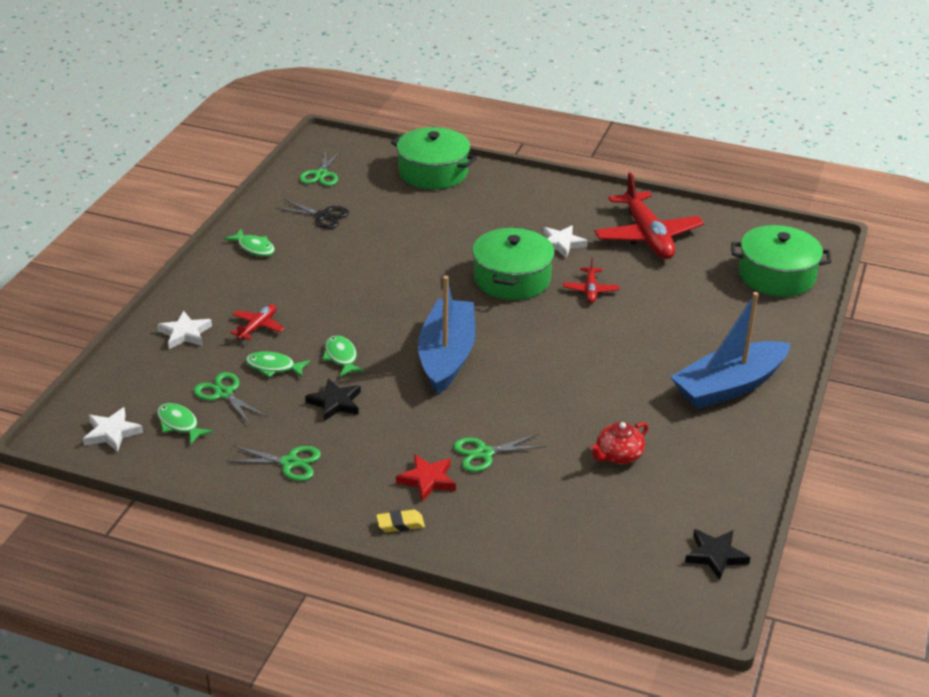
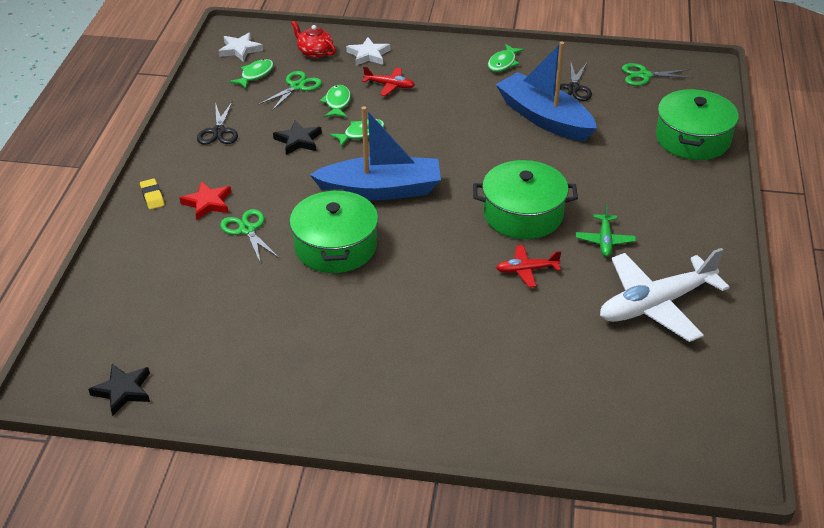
camera: 80 degrees right, 5 degrees up
green scissors [226,446,321,481] -> black scissors [197,102,238,144]
white star [543,225,588,258] -> green plane [576,204,636,257]
red teapot [589,422,648,464] -> red teapot moved to [291,20,336,58]
red plane [594,172,704,259] -> white plane [600,248,730,342]
blue boat [671,292,790,409] -> blue boat moved to [496,42,597,141]
green pot [731,225,832,297] -> green pot moved to [290,189,378,273]

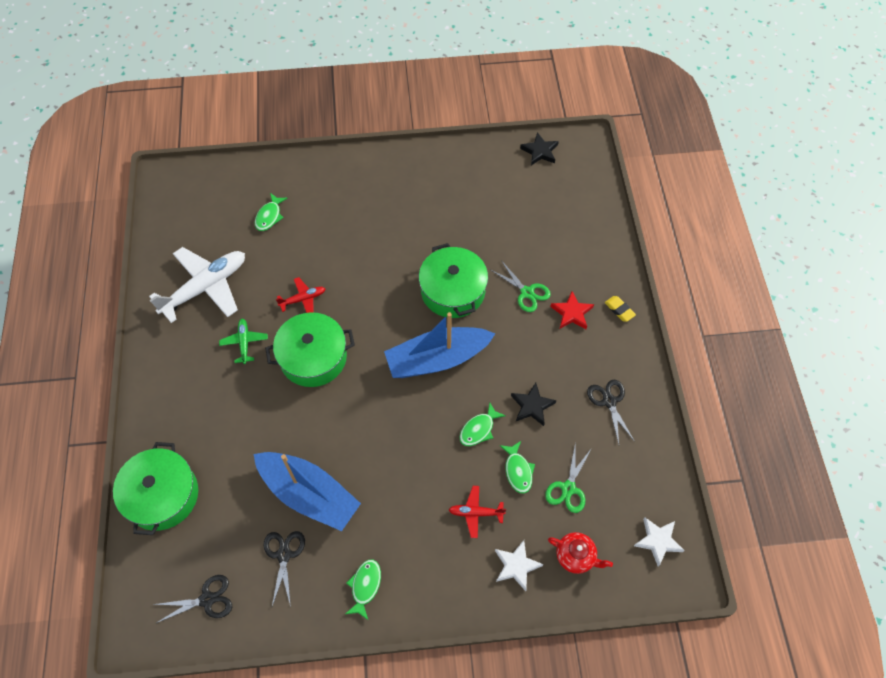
camera: 165 degrees right, 20 degrees up
green fish [229,59,274,89] -> green fish moved to [255,193,288,231]
green scissors [622,63,693,86] -> black scissors [153,575,232,623]

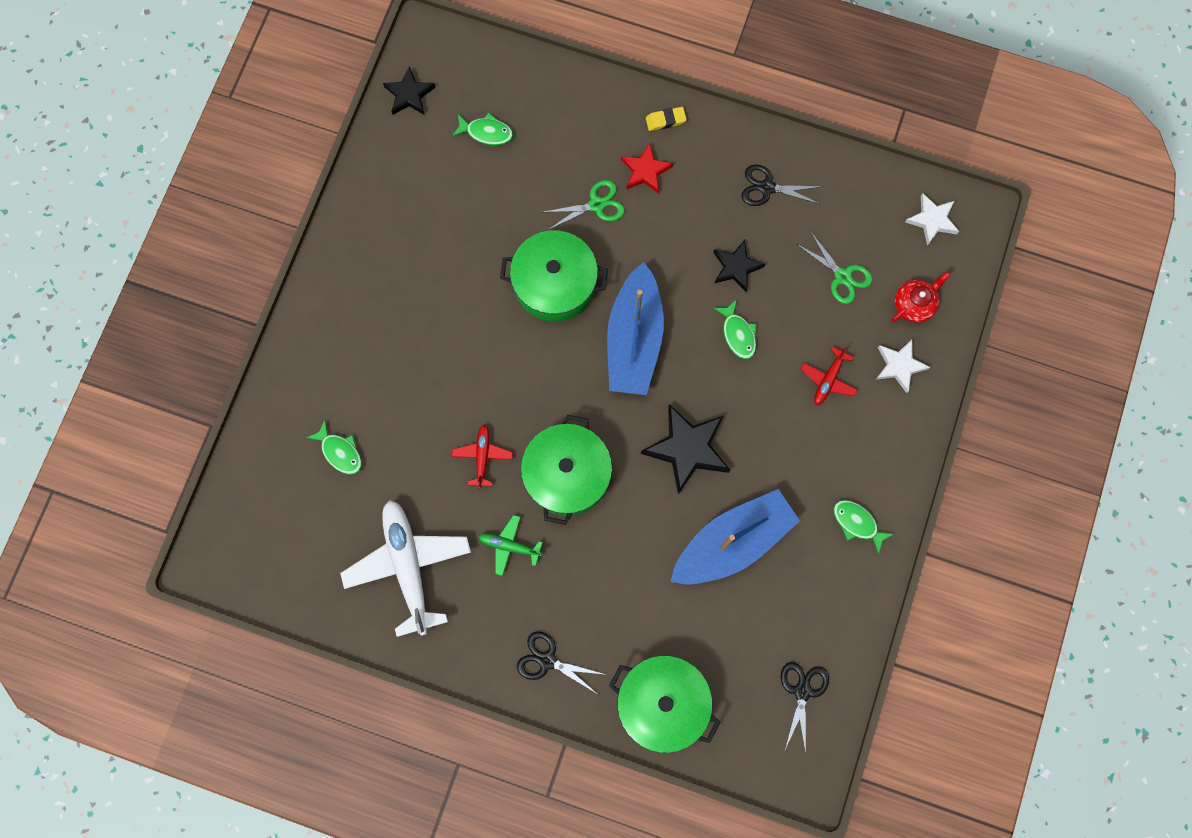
camera: 65 degrees left, 15 degrees up
black scissors [264,531,305,607] -> black scissors moved to [517,631,603,693]
green fish [500,441,535,493] -> green fish moved to [452,113,513,145]
none -> black star [641,404,730,494]

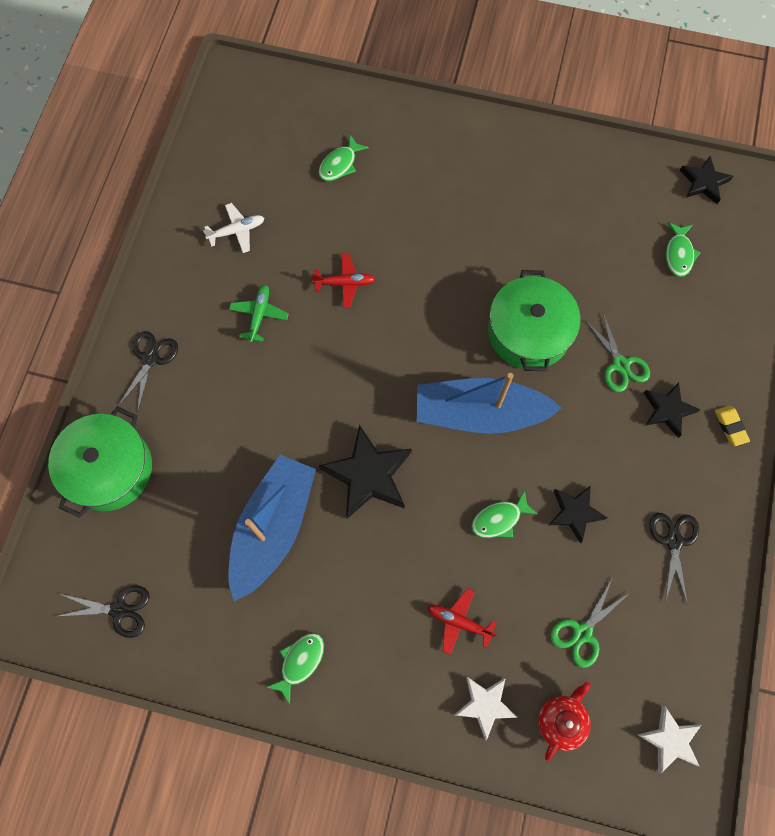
camera: 85 degrees right, 5 degrees down
white plane [340,500,471,637] -> white plane [203,203,264,253], size x0.48
green pot [521,415,612,525] -> none
red star [621,143,673,194] -> black star [644,382,701,438]
blue boat [670,489,800,585] -> blue boat turned 120 degrees counterclockwise [228,455,316,601]
red teapot [892,272,950,323] -> red teapot turned 105 degrees counterclockwise [538,681,591,761]

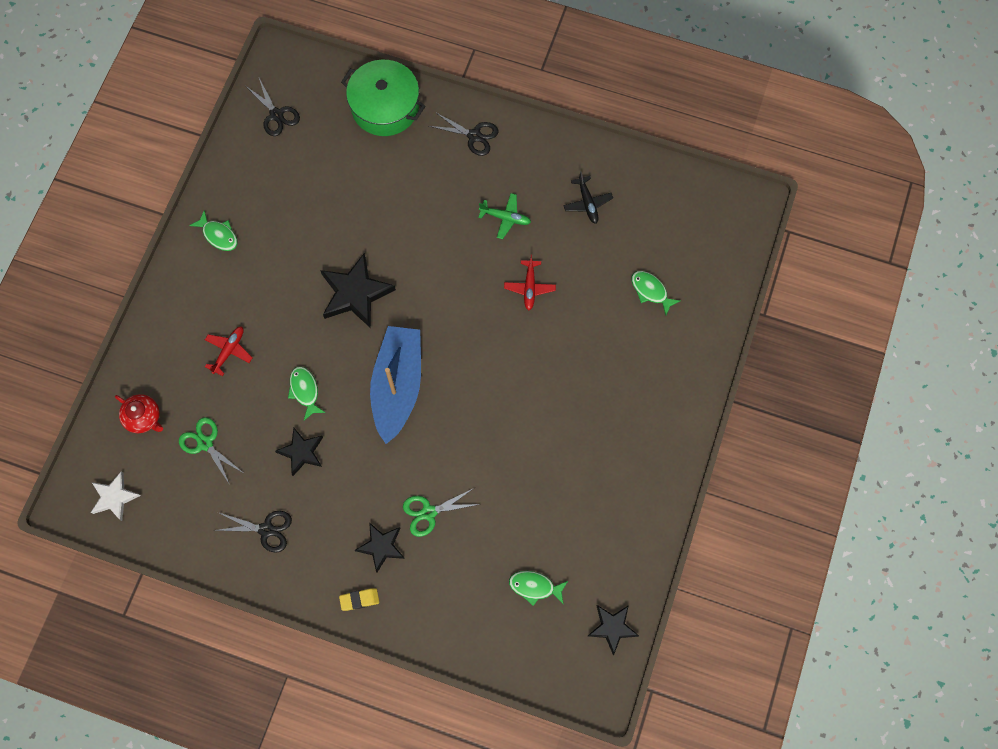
camera: 95 degrees right, 0 degrees up
black scissors [59,585,150,638] -> black scissors turned 45 degrees counterclockwise [246,78,300,136]
white plane [203,203,264,253] -> black plane [563,171,613,224]
blue boat [228,455,316,601] -> none
white star [454,677,518,741] -> none
green pot [488,270,581,371] -> none

